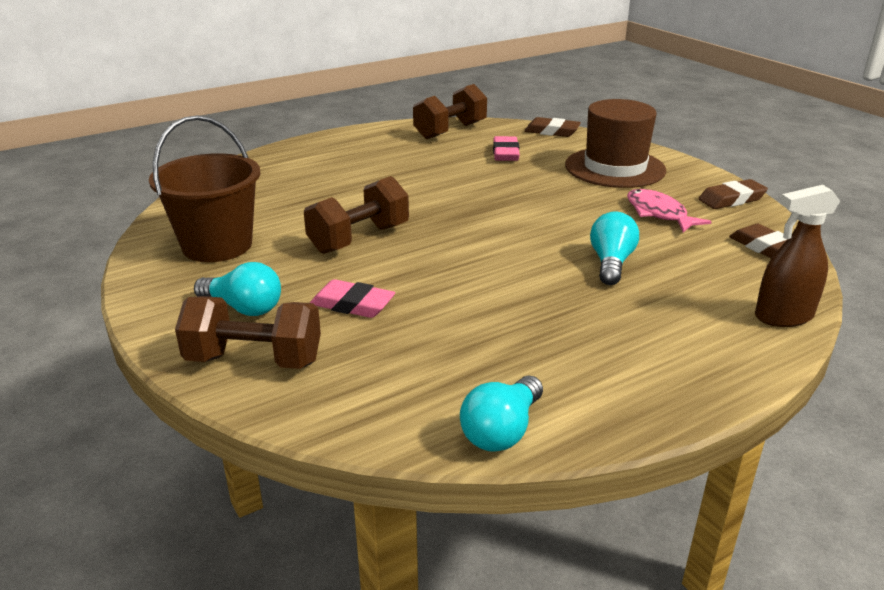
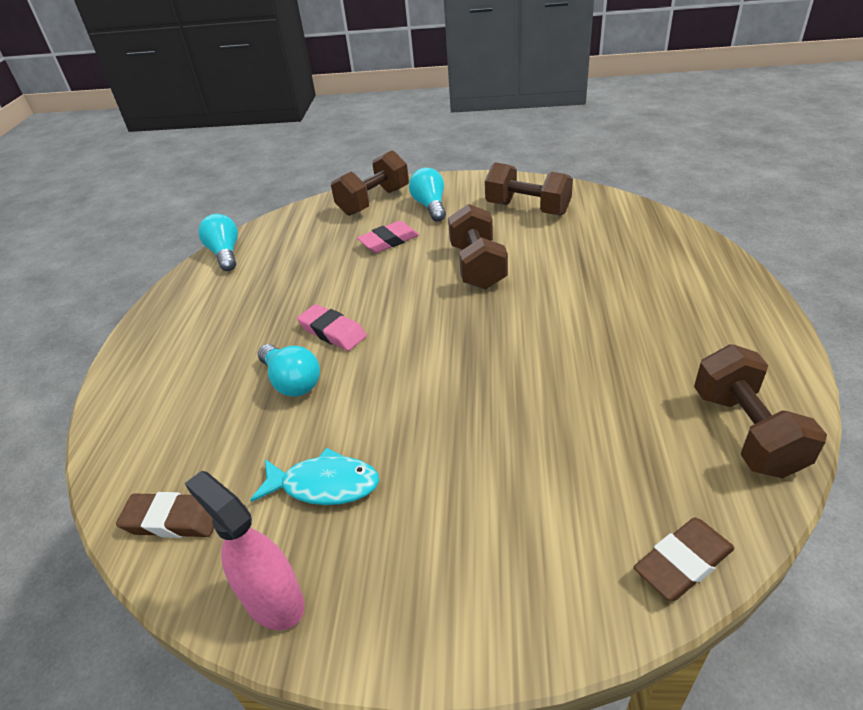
camera: 130 degrees right, 10 degrees up
brown bucket [149,115,261,262] -> brown dumbbell [485,162,573,216]
turquoise light bulb [194,262,281,316] -> turquoise light bulb turned 105 degrees clockwise [409,168,446,222]
pink eraser [493,136,520,161] -> pink eraser moved to [297,304,367,351]
brown hat [565,99,666,188] -> none
pink fish [627,189,712,232] -> turquoise fish [250,448,379,505]
brown eraser [699,179,768,209] -> pink spray bottle [185,471,305,630]
brown spray bottle [755,185,840,327] -> none

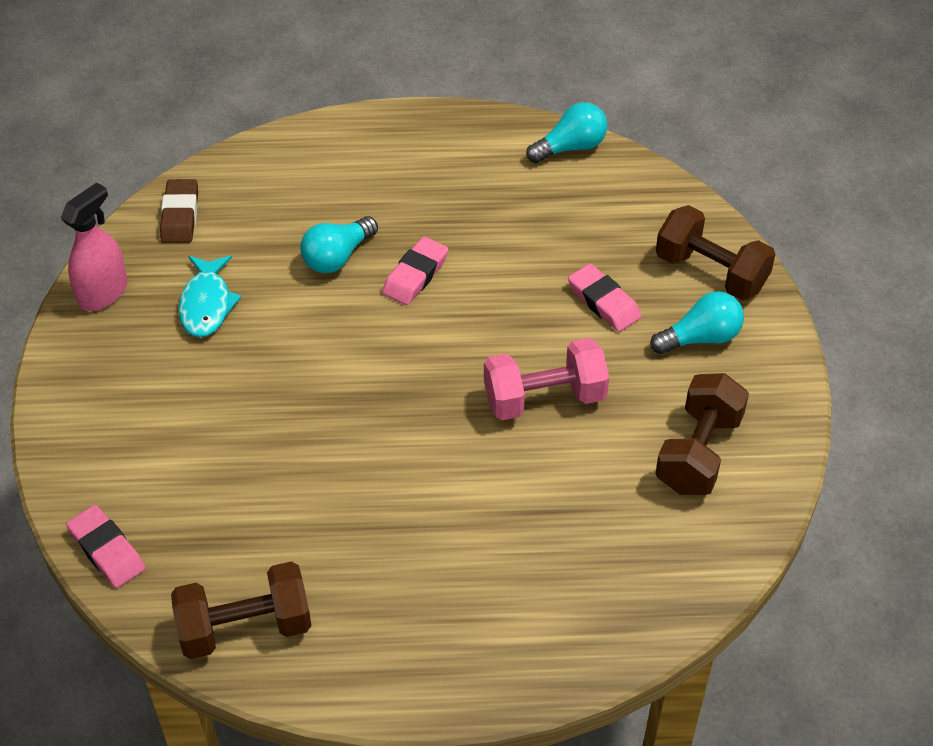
camera: 80 degrees right, 10 degrees up
brown dumbbell [448,204,508,289] -> pink dumbbell [484,338,609,420]
brown eraser [634,518,735,601] -> pink eraser [66,505,146,588]

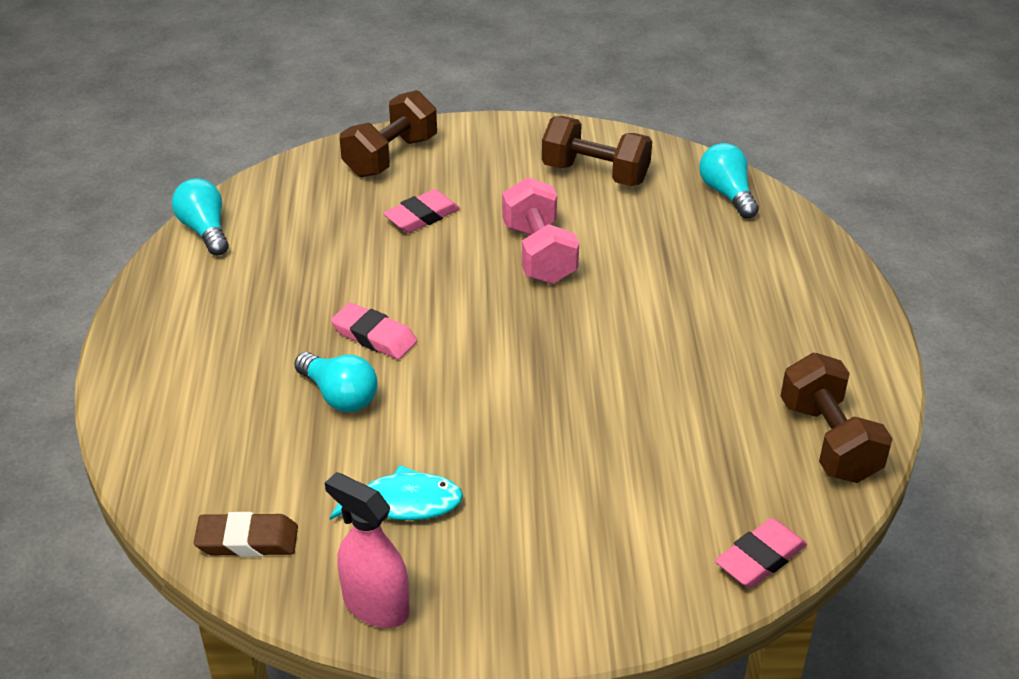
camera: 90 degrees left, 10 degrees down
turquoise light bulb [650,291,744,354] -> turquoise light bulb moved to [699,143,759,219]

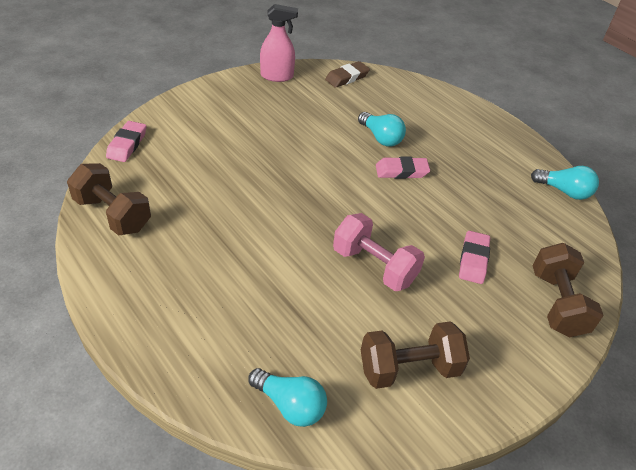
camera: 140 degrees right, 5 degrees up
turquoise light bulb [294,352,378,412] -> turquoise light bulb turned 135 degrees counterclockwise [358,112,406,146]
turquoise fish [330,465,463,520] -> none

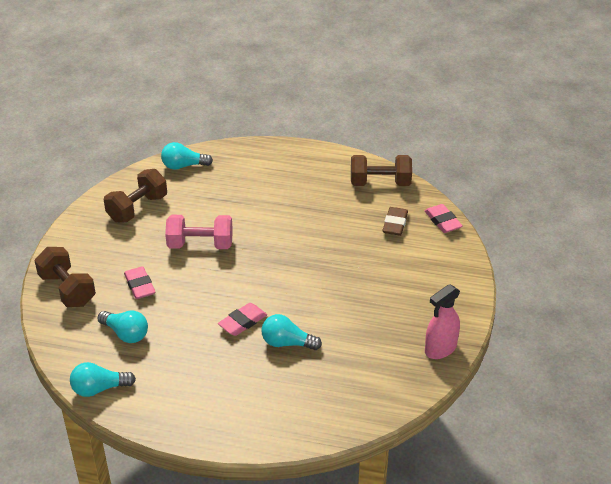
camera: 145 degrees right, 5 degrees down
brown eraser [325,61,370,88] -> brown eraser moved to [382,207,408,236]
none -> turquoise light bulb [97,311,148,343]

